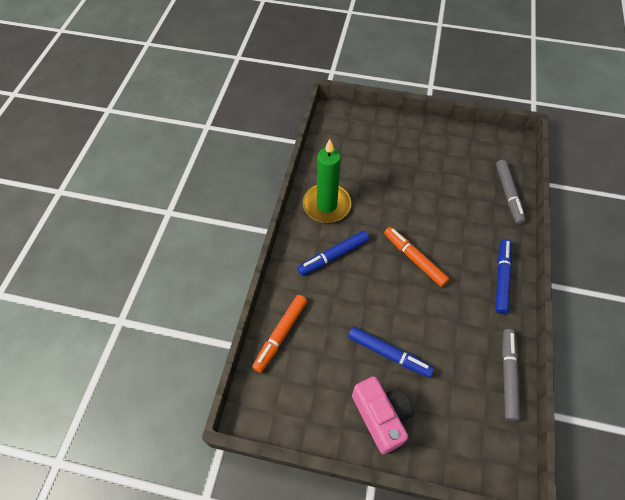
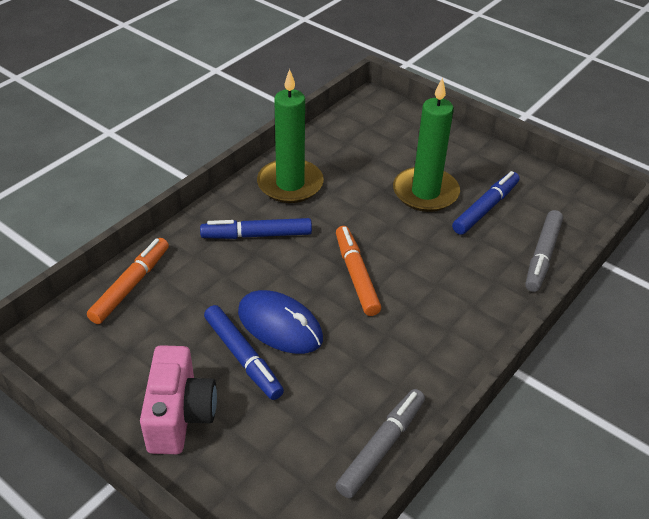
camera: 25 degrees right, 15 degrees down
orange marker [252,295,307,373] -> orange marker turned 150 degrees clockwise [87,238,169,324]
blue marker [495,239,512,314] -> blue marker moved to [452,171,520,235]
none -> blue mouse [238,290,323,354]
none -> green candle [393,78,460,212]

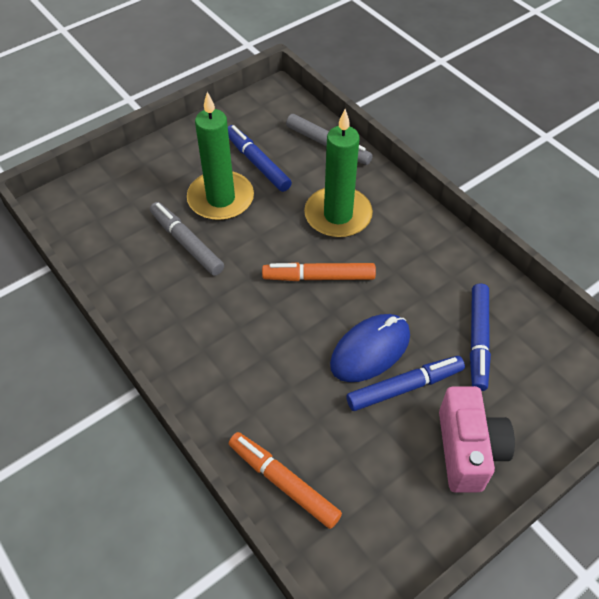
camera: 75 degrees left, 10 degrees up
pink camera [140,345,217,454] -> pink camera turned 75 degrees clockwise [439,386,515,493]
blue marker [200,218,312,239] -> blue marker moved to [470,284,491,391]
green candle [257,69,324,203] -> green candle moved to [304,109,373,238]
grey marker [336,389,425,499] -> grey marker moved to [150,202,224,276]

